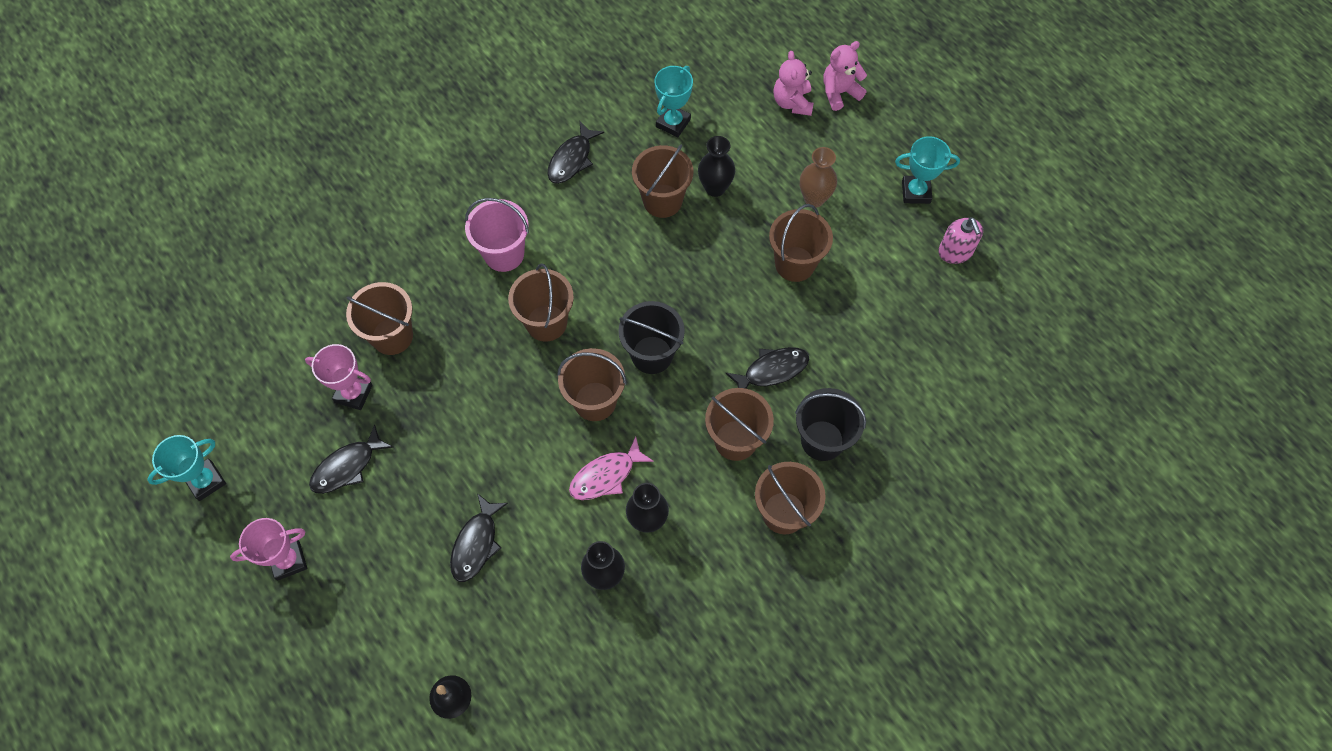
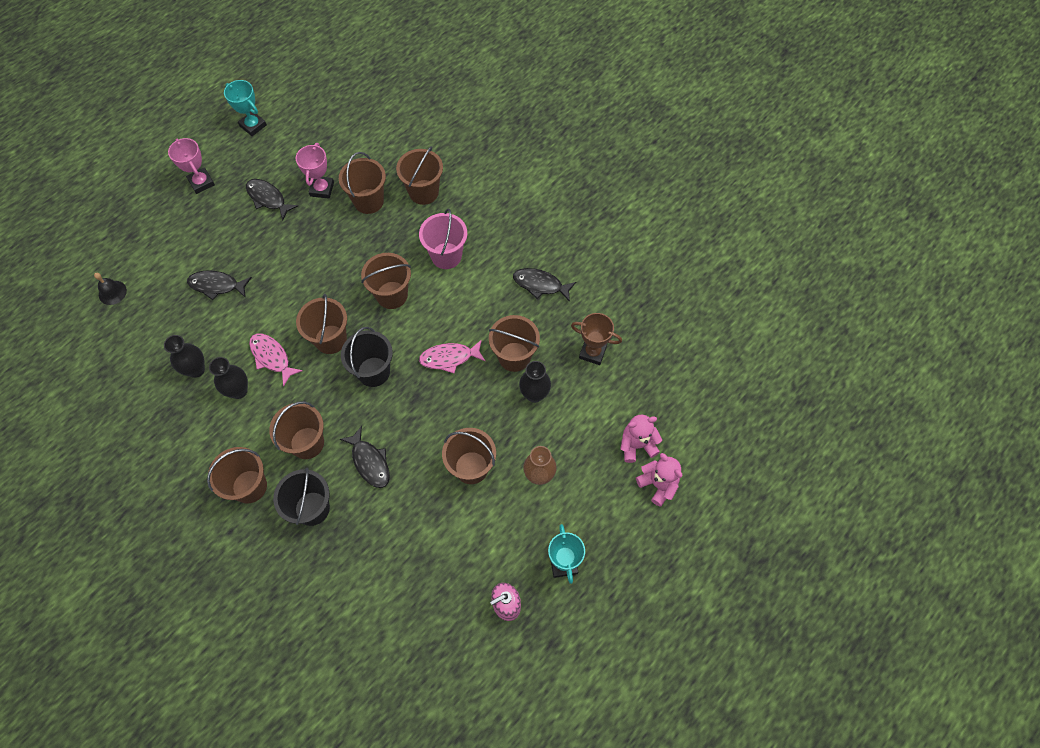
camera: 80 degrees right, 0 degrees up
turquoise trophy [655,66,693,137] -> brown trophy [571,313,622,365]
none -> brown bucket [396,146,443,205]
none -> pink fish [419,339,486,373]

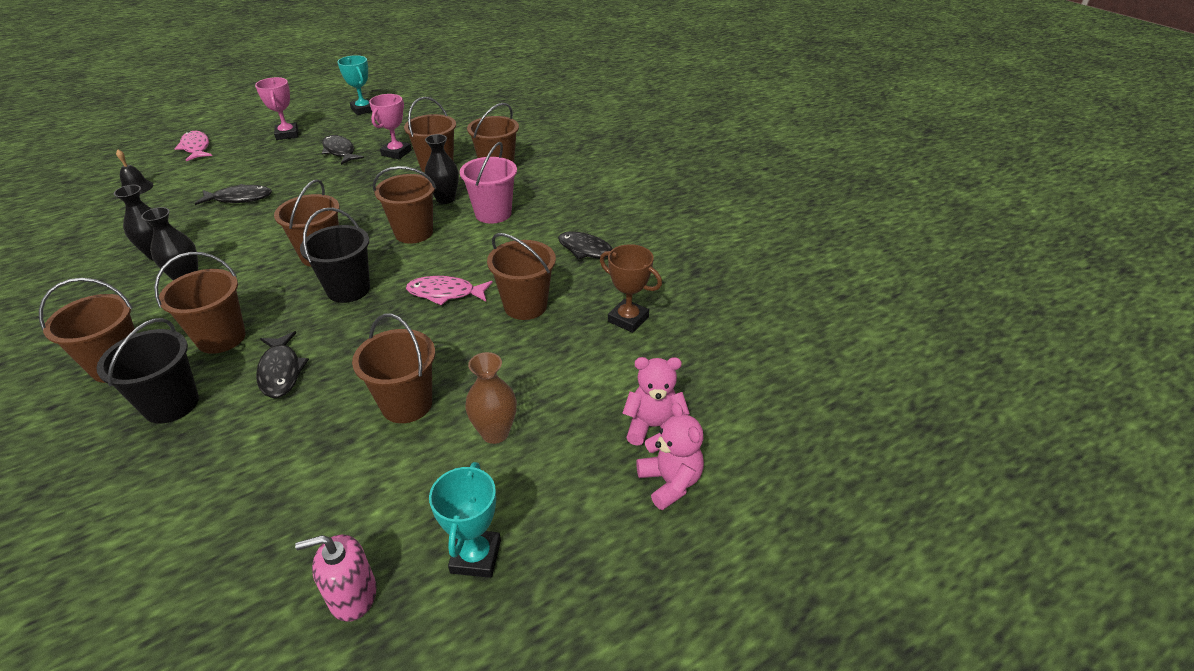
camera: 15 degrees right, 25 degrees down
black fish [187,270,252,300] -> black fish turned 150 degrees clockwise [195,184,272,205]
pink fish [249,334,303,387] -> pink fish moved to [174,131,212,161]
black vase [519,361,551,403] -> black vase moved to [425,134,459,204]

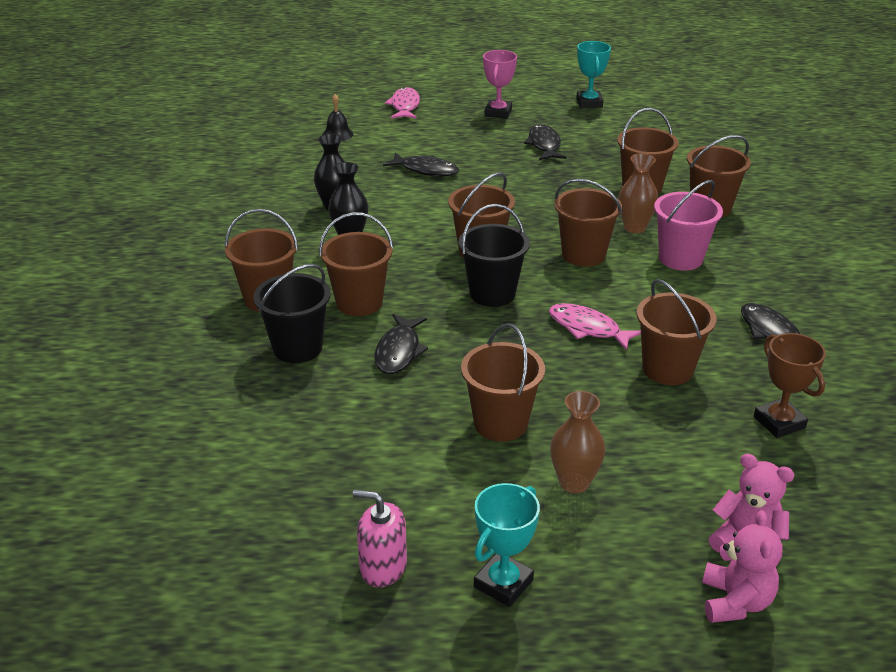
camera: 30 degrees right, 5 degrees down
pink trophy [369,94,412,159] -> none
black vase [425,134,459,204] -> brown vase [619,153,658,233]

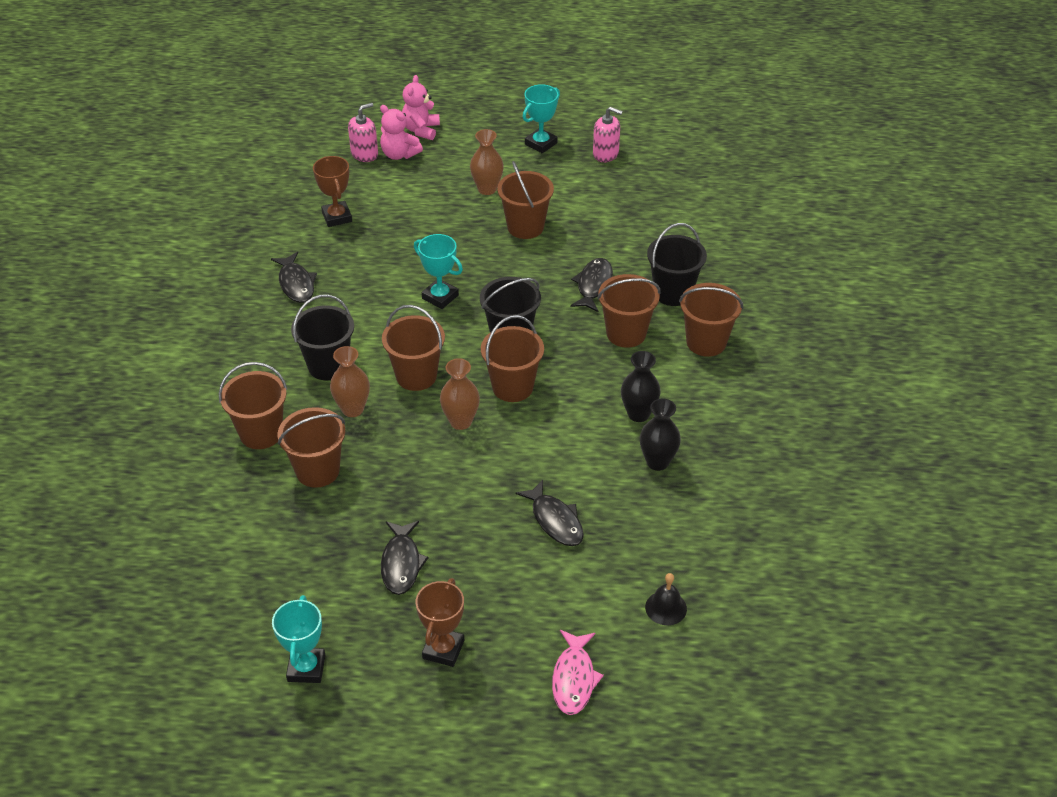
camera: 175 degrees left, 10 degrees up
black fish [383,153,459,177] -> black fish turned 150 degrees counterclockwise [515,480,584,546]
pink trophy [483,50,517,119] -> brown trophy [416,578,464,667]
pink fish [549,303,641,351] -> turquoise trophy [414,234,463,309]
brown bucket [637,279,717,385] -> none
pink bucket [654,180,723,271] -> black bucket [291,294,354,380]
none -> pink soap dispenser [348,103,378,162]
none -> brown vase [440,358,480,430]

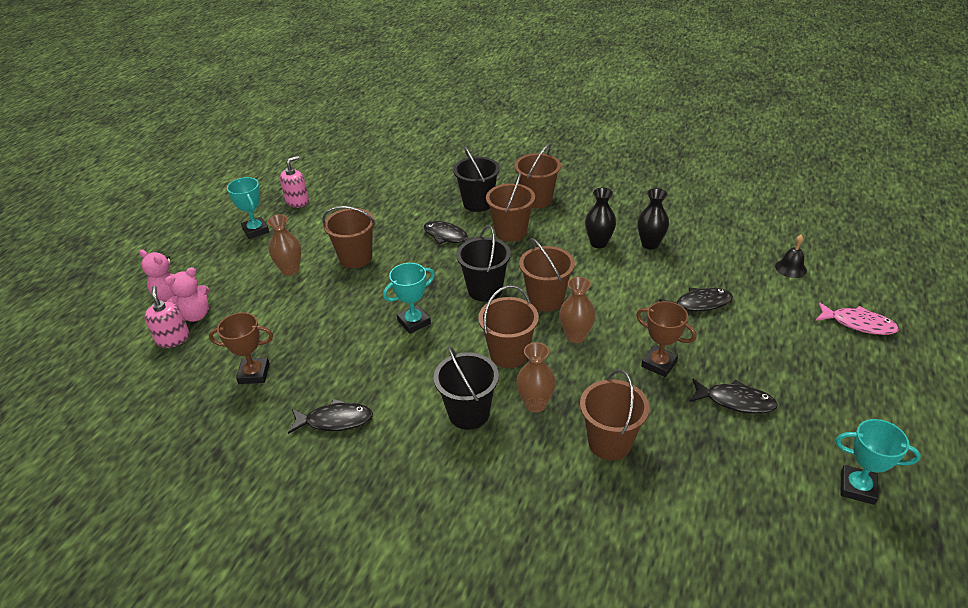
camera: 70 degrees left, 5 degrees down
brown bucket [219,362,287,449] -> none
brown trophy [416,578,464,667] -> brown trophy moved to [636,301,696,377]

